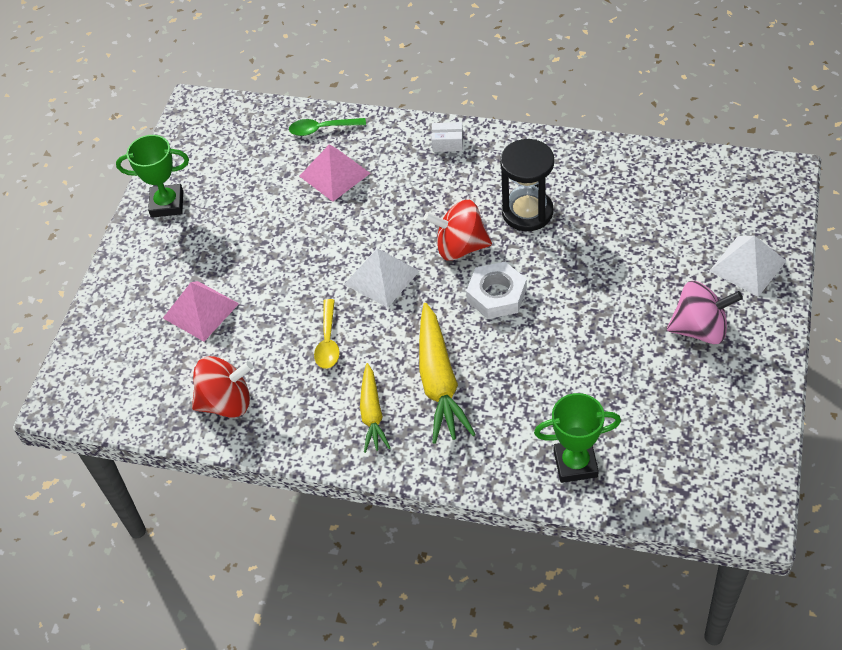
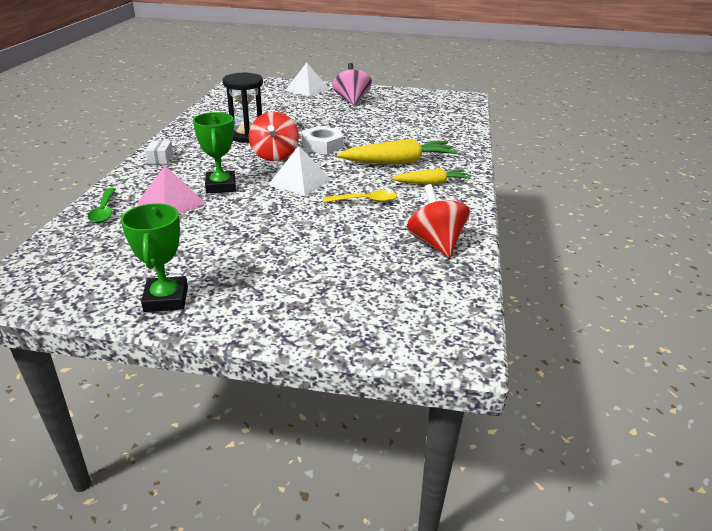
camera: 100 degrees left, 20 degrees down
pink pyramid [163,281,239,341] -> none
green trophy [534,393,621,483] -> green trophy moved to [193,112,236,193]

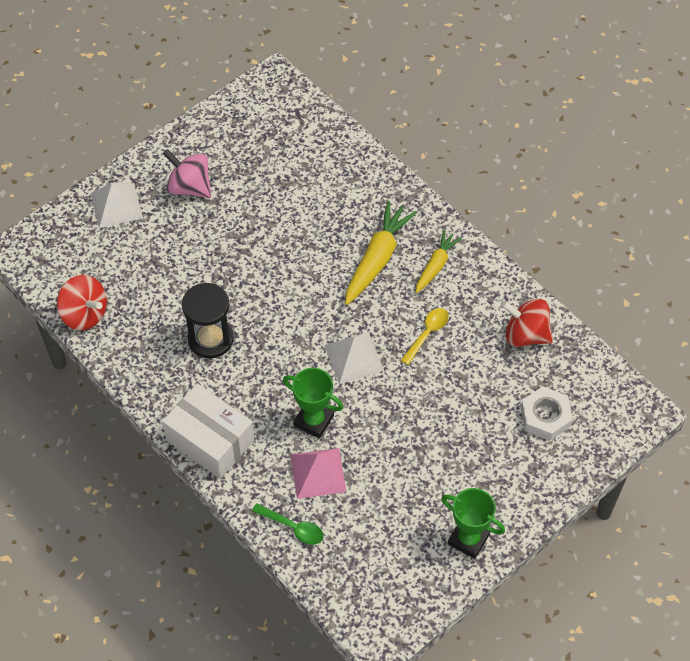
camera: 50 degrees left, 25 degrees up
white box [145,140,173,165] -> white box [162,383,255,479], size x2.43
red spinning top [248,112,299,161] -> red spinning top moved to [57,275,107,330]
white nut [301,126,343,154] -> white nut moved to [521,387,573,440]

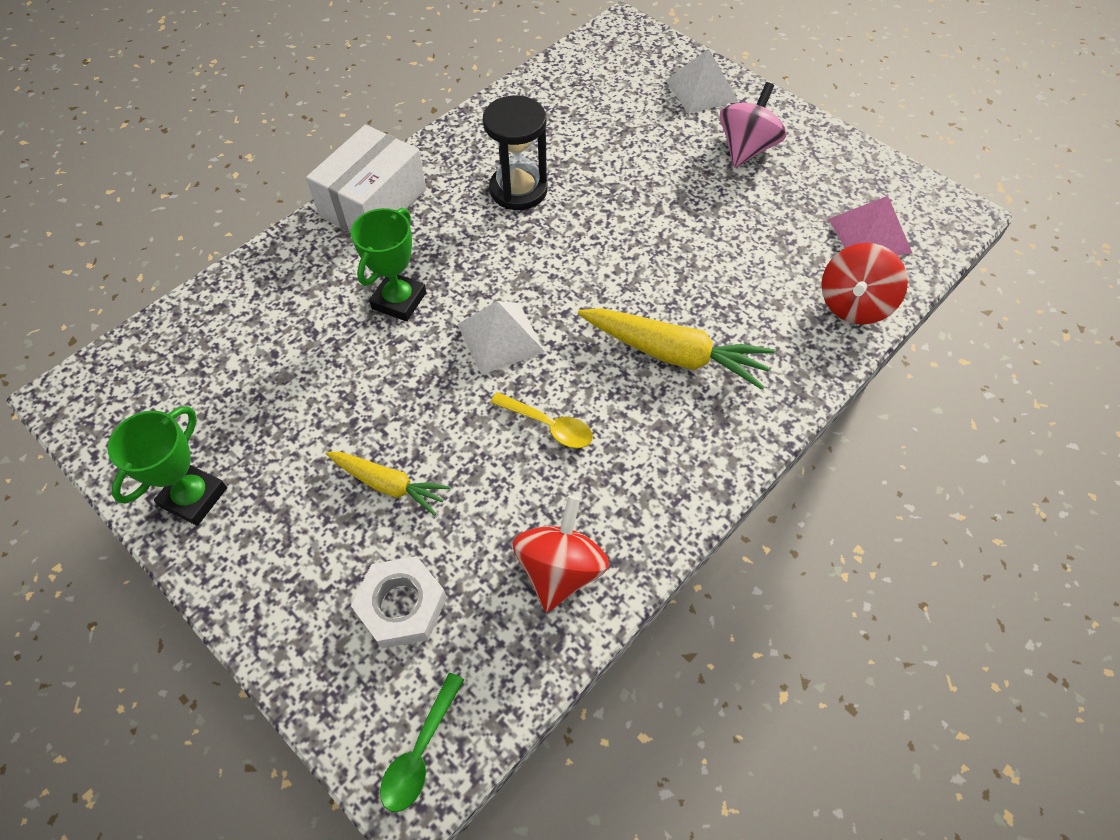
camera: 85 degrees right, 0 degrees up
red spinning top [57,275,107,330] -> red spinning top moved to [821,243,908,324]
green spoon [252,503,324,545] -> green spoon moved to [380,673,464,812]
pink pyramid [291,448,346,499] -> pink pyramid moved to [829,196,912,256]
yellow carrot [415,230,462,294] -> yellow carrot moved to [326,452,450,516]

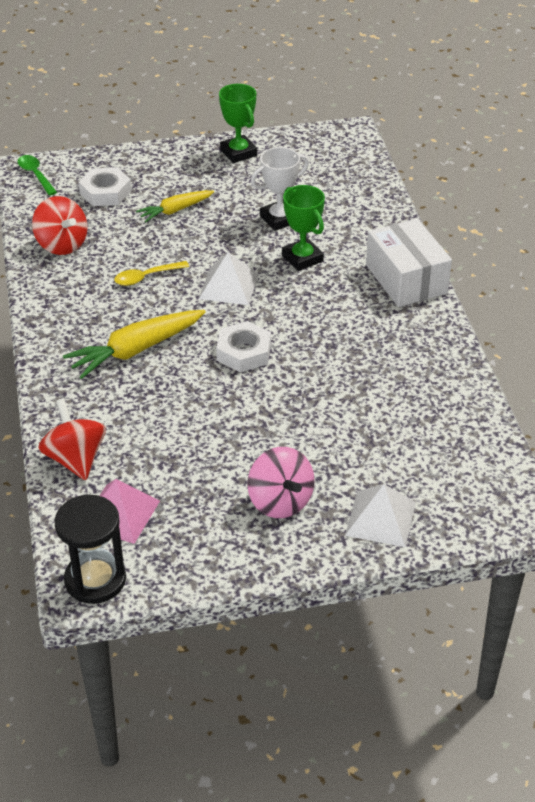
camera: 125 degrees right, 15 degrees down
black hourglass [483,96,548,210] -> black hourglass moved to [54,495,126,604]
none -> white nut [216,321,271,372]
none -> white trophy [251,147,309,231]

